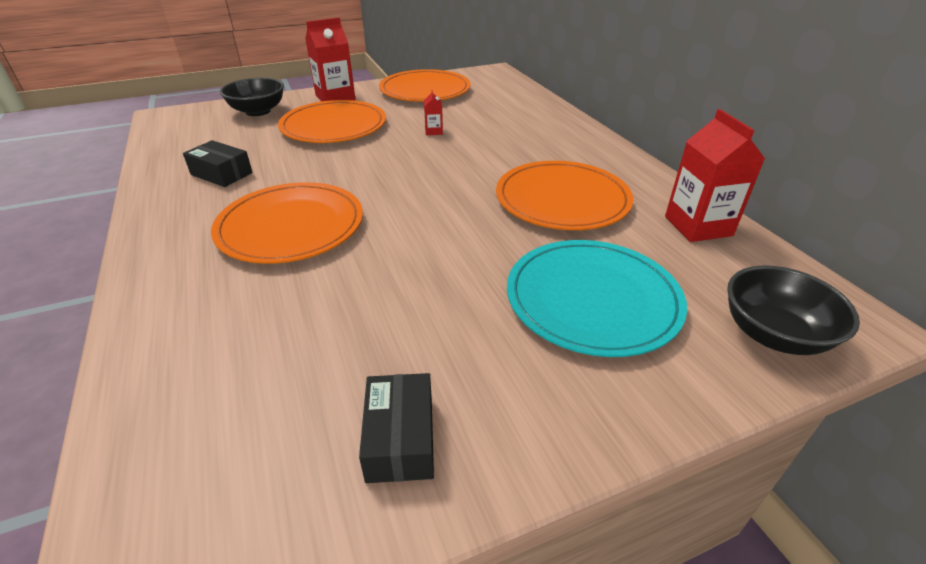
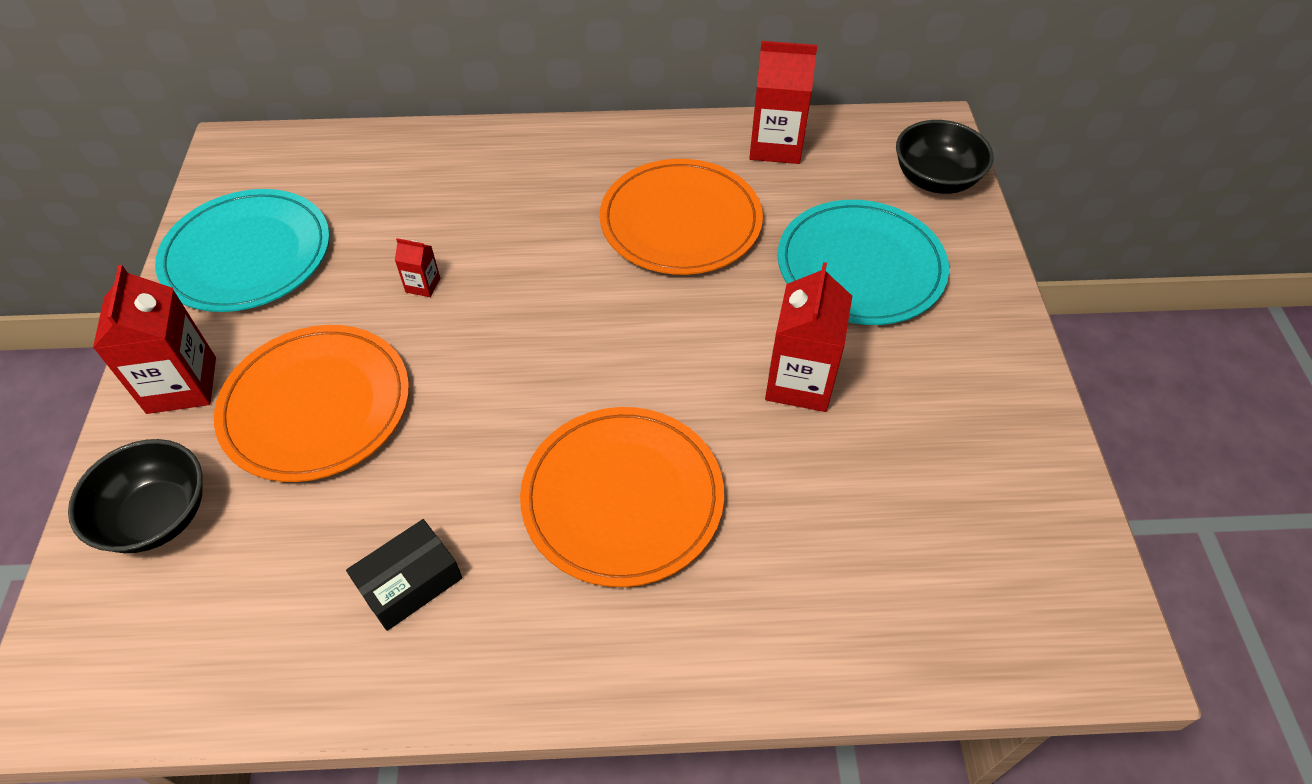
camera: 70 degrees left, 15 degrees up
black box [359,373,434,483] -> none
orange plate [379,69,471,102] -> turquoise plate [155,189,330,312]
none -> red carton [765,262,852,412]

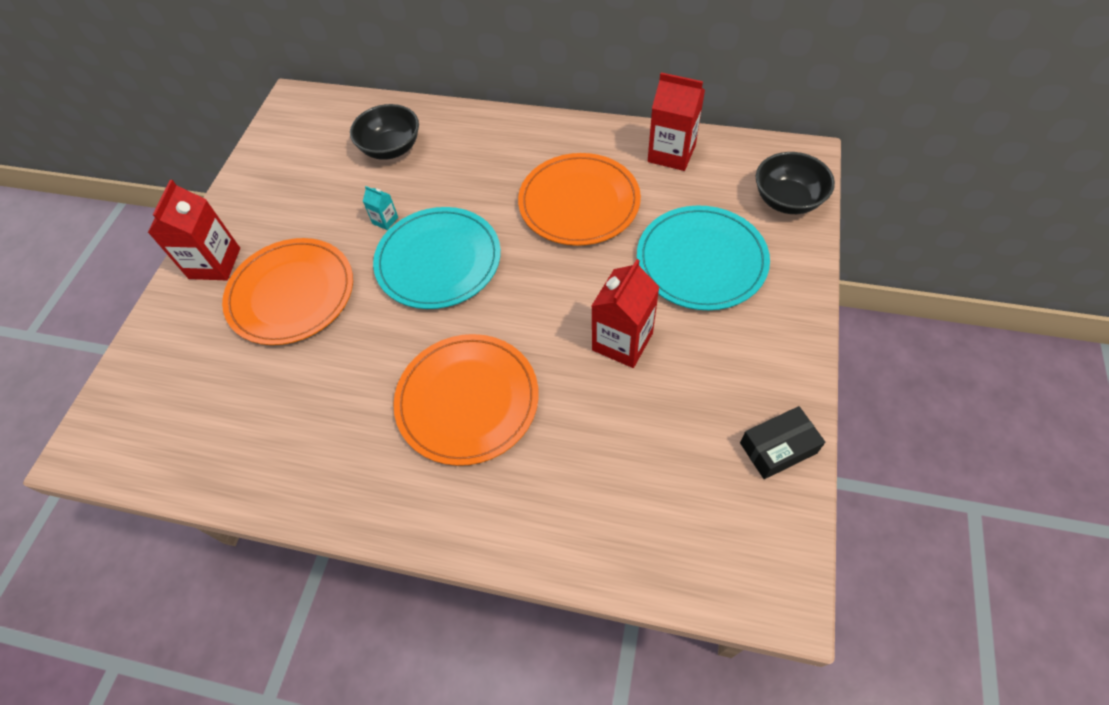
camera: 20 degrees right, 5 degrees up
black bowl [68,439,203,553] -> black bowl moved to [350,104,419,160]
turquoise plate [155,189,330,312] -> turquoise plate moved to [373,207,501,309]
black box [346,519,462,631] -> black box moved to [740,406,825,479]
red carton [395,238,440,297] -> turquoise carton [363,186,398,230]

